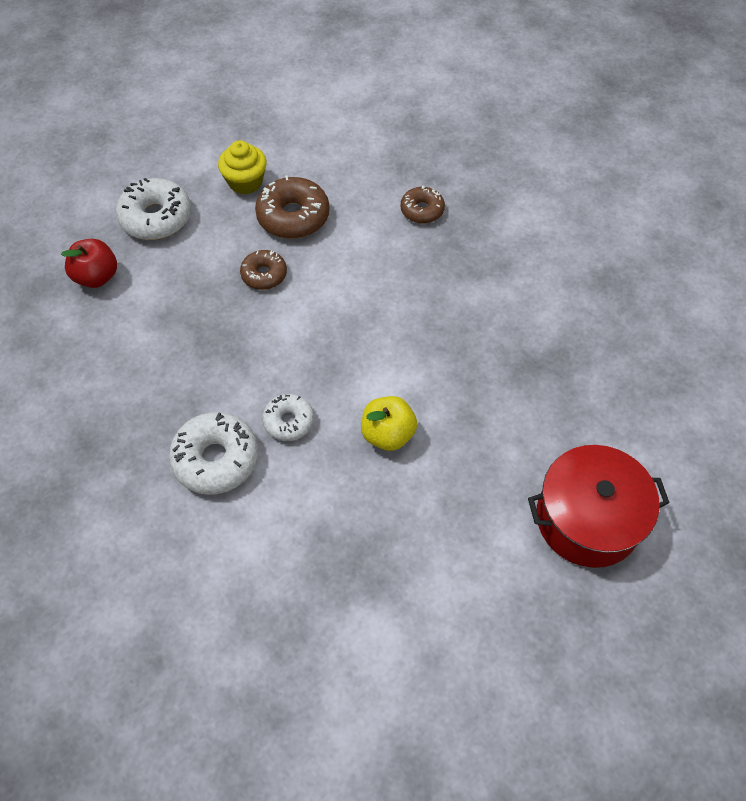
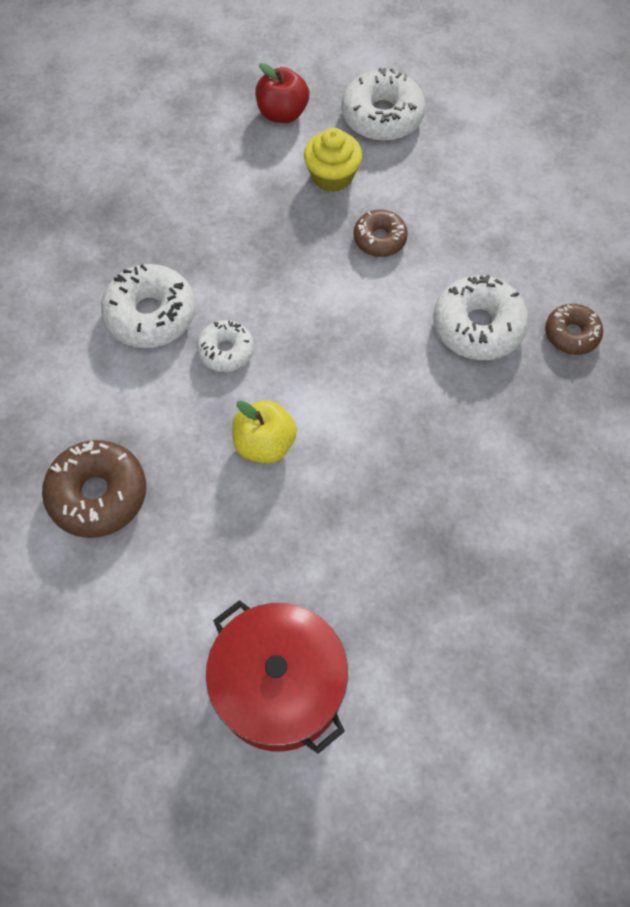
camera: 60 degrees right, 5 degrees up
yellow cupcake [218,140,267,195] -> yellow cupcake moved to [304,128,362,192]
brown donut [255,175,329,239] -> brown donut moved to [42,440,146,538]
none -> white donut [433,275,529,360]

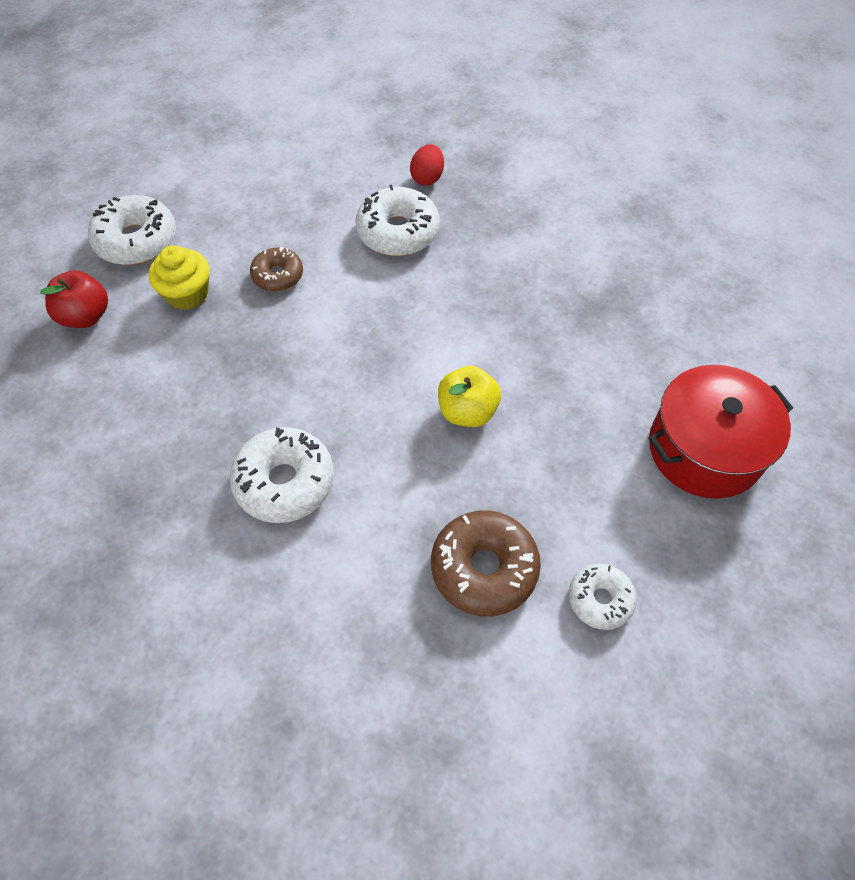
camera: 75 degrees left, 5 degrees down
white donut [196,320,254,372] -> white donut moved to [569,564,637,630]
brown donut [545,304,603,355] -> red egg [410,144,444,186]

